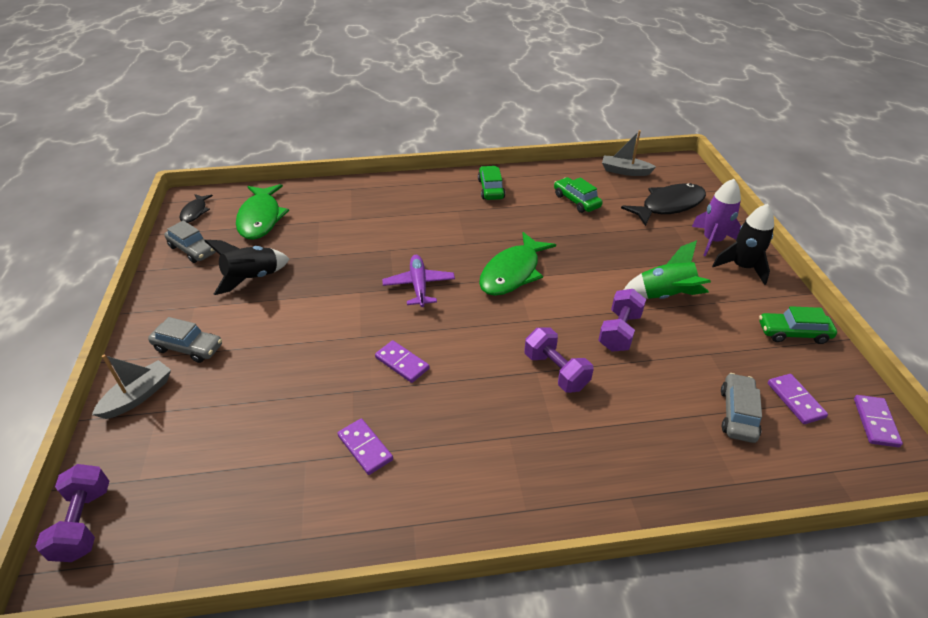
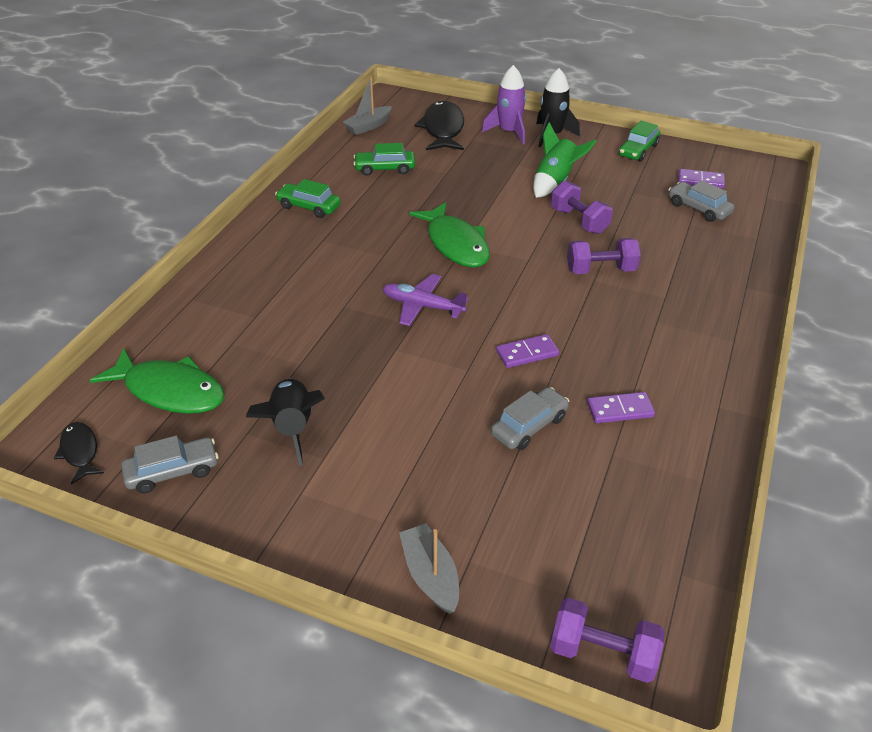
camera: 60 degrees left, 0 degrees up
grey car [148,317,222,363] -> grey car moved to [491,387,569,450]
black fish [180,194,213,223] -> black fish turned 150 degrees counterclockwise [54,422,104,484]
purple domino [854,395,903,448] -> none

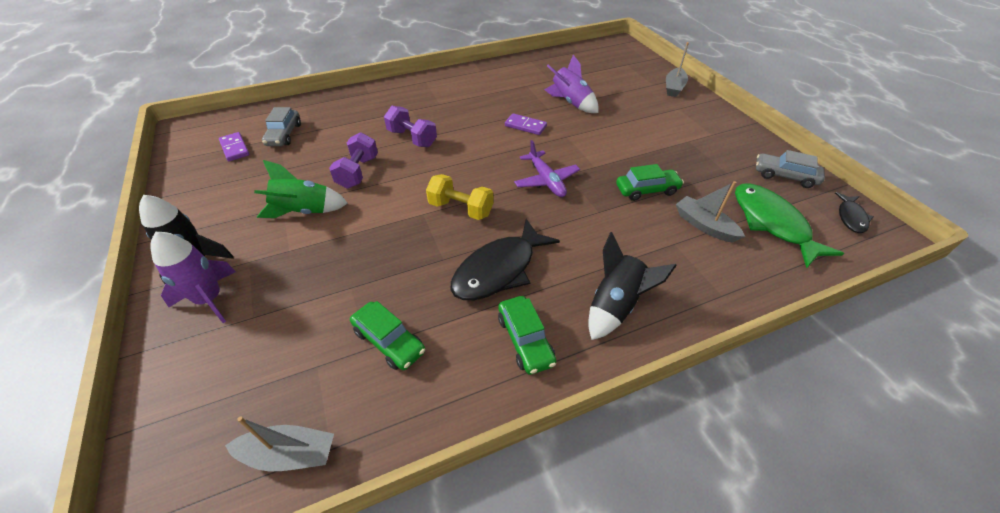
camera: 135 degrees left, 5 degrees up
black rocket [246,379,325,466] -> black rocket moved to [588,232,677,340]
green fish [409,202,490,267] -> yellow dumbbell [426,174,493,220]
black fish [414,101,464,150] -> black fish moved to [450,219,560,300]
grey car [491,387,569,450] -> purple rocket [544,55,598,113]
purple dumbbell [550,598,665,683] -> none
purple domino [587,392,655,423] -> none
green car [619,121,660,161] -> green car moved to [616,164,684,201]
none -> grey boat [676,181,745,242]

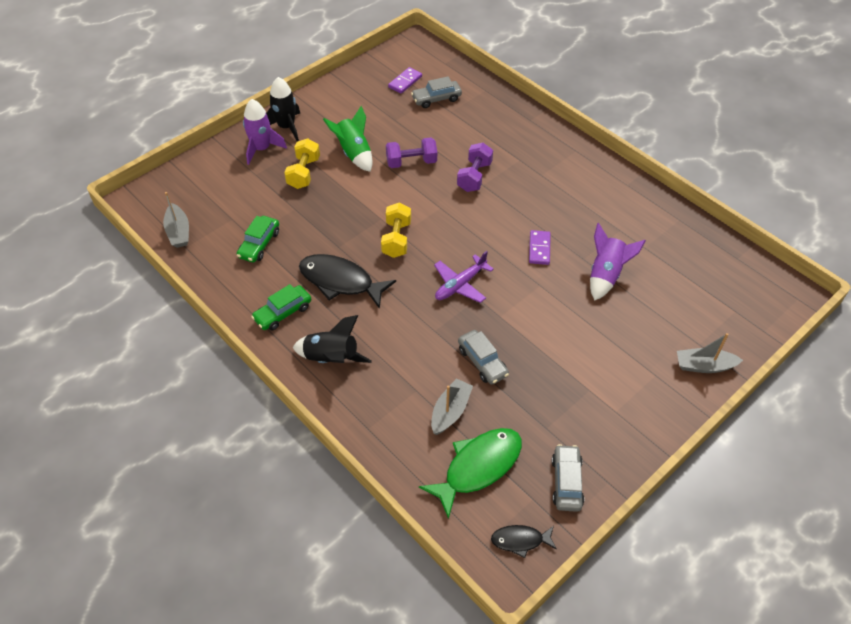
camera: 70 degrees right, 5 degrees up
green car [616,164,684,201] -> grey car [458,330,509,384]
none -> yellow dumbbell [284,138,320,189]

